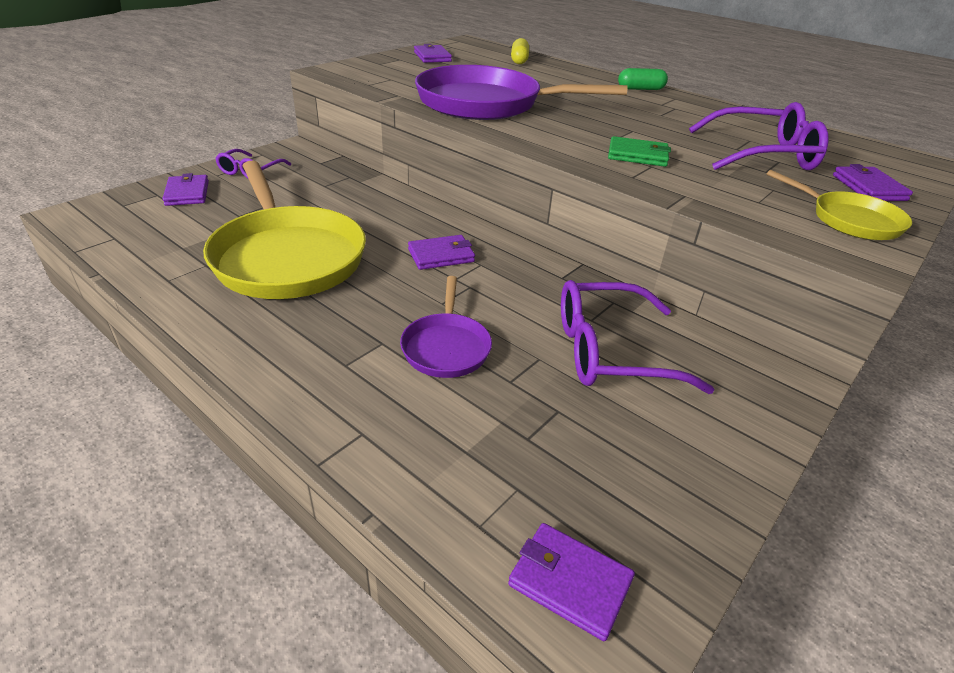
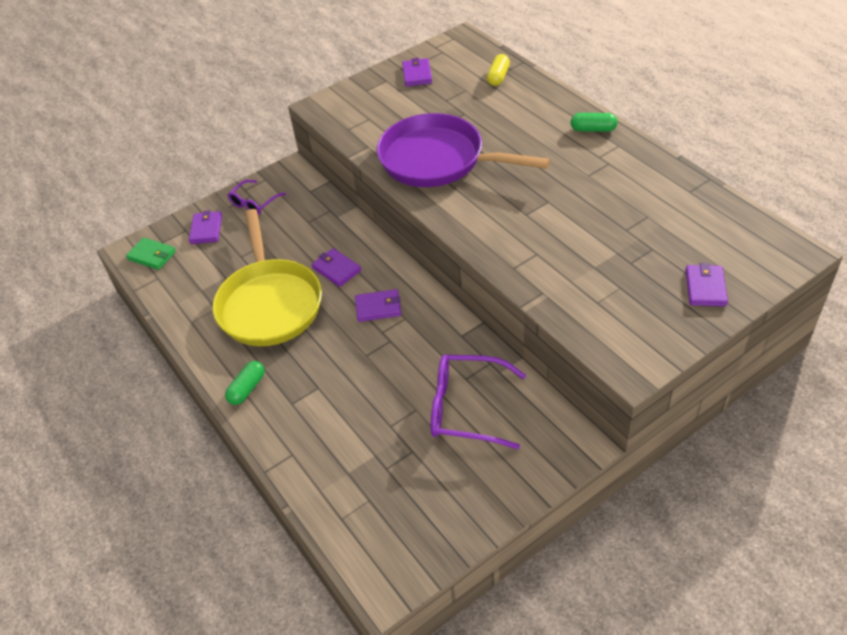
camera: 20 degrees right, 10 degrees up
purple pan [400,276,492,378] -> none
purple wallet [508,523,635,641] -> purple wallet moved to [312,248,361,287]
green wallet [608,136,671,167] -> green wallet moved to [126,237,176,270]
purple glasses [689,102,829,170] -> none
yellow pan [766,170,912,240] -> none
none -> green capsule [225,361,265,405]

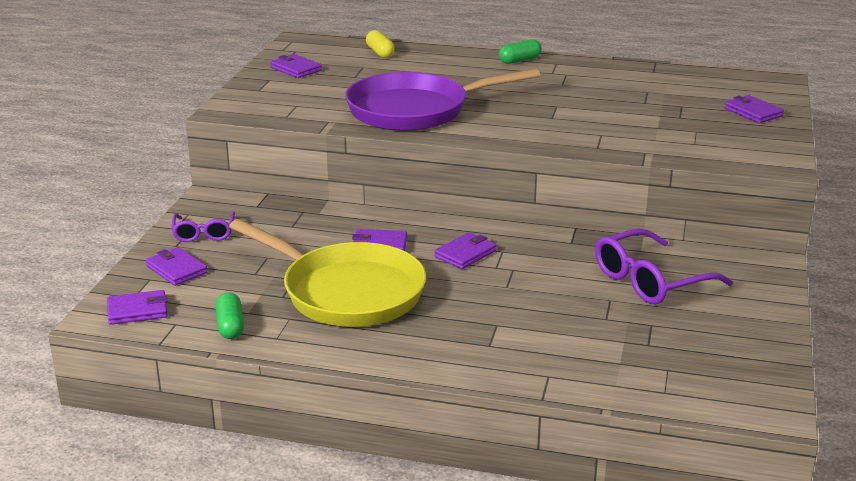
camera: 45 degrees left, 20 degrees down
green wallet [126,237,176,270] -> purple wallet [107,290,168,325]
green capsule [225,361,265,405] -> green capsule moved to [216,292,244,339]

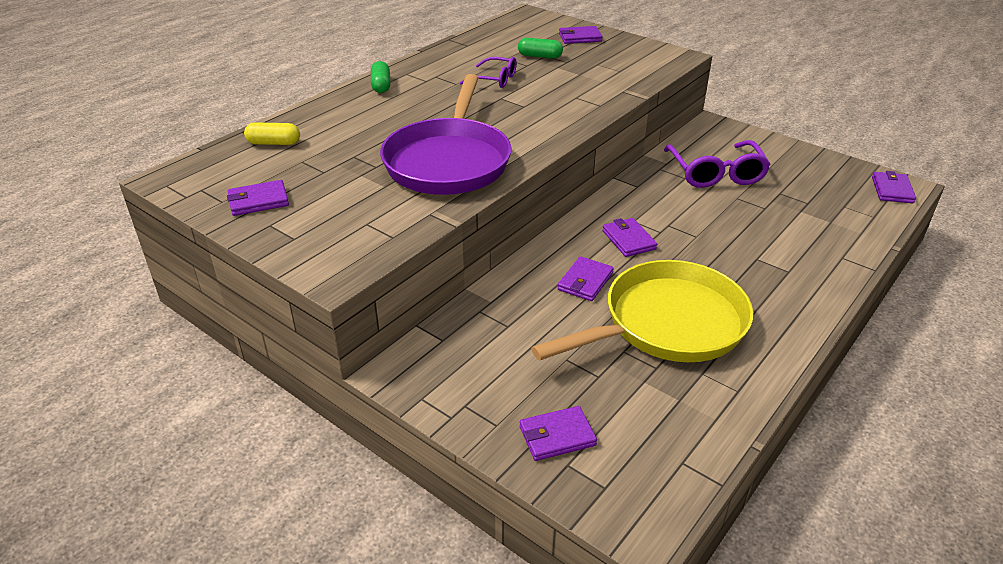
camera: 65 degrees left, 10 degrees up
purple wallet [107,290,168,325] -> purple wallet moved to [872,171,916,204]
purple glasses [171,211,235,242] -> purple glasses moved to [460,57,517,88]
green capsule [216,292,244,339] -> green capsule moved to [518,38,563,59]

